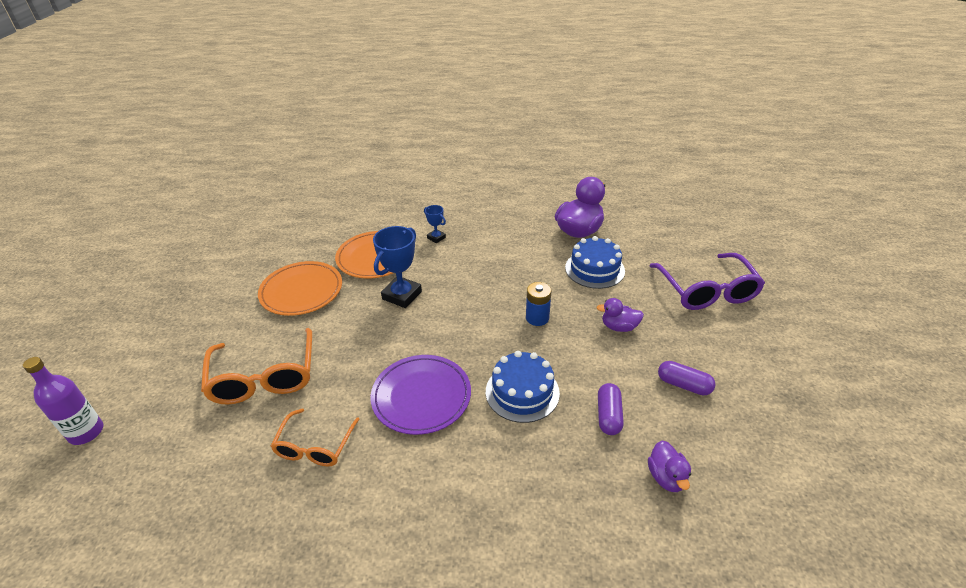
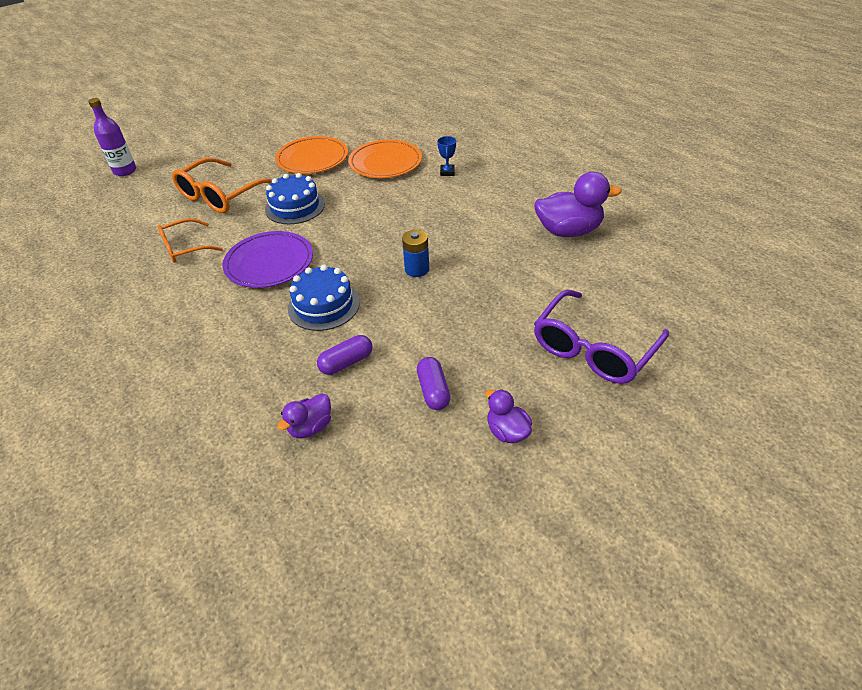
camera: 50 degrees right, 5 degrees up
blue trophy [373,226,422,308] -> none
blue cake [565,236,625,289] -> blue cake moved to [265,173,325,224]
purple duck [596,298,644,332] -> purple duck moved to [485,389,532,443]

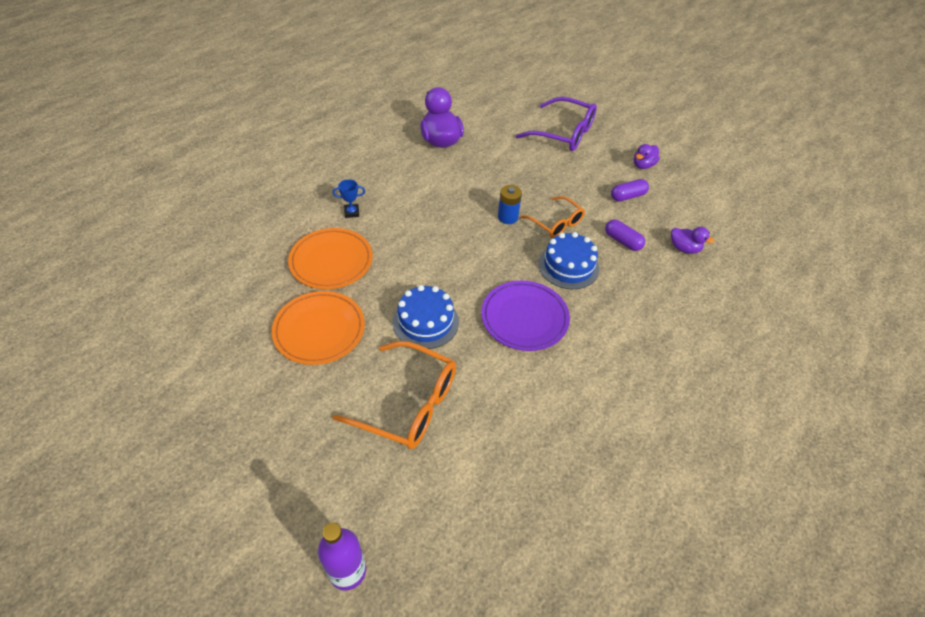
camera: 105 degrees left, 5 degrees up
orange glasses [157,218,223,263] -> orange glasses moved to [521,196,585,238]

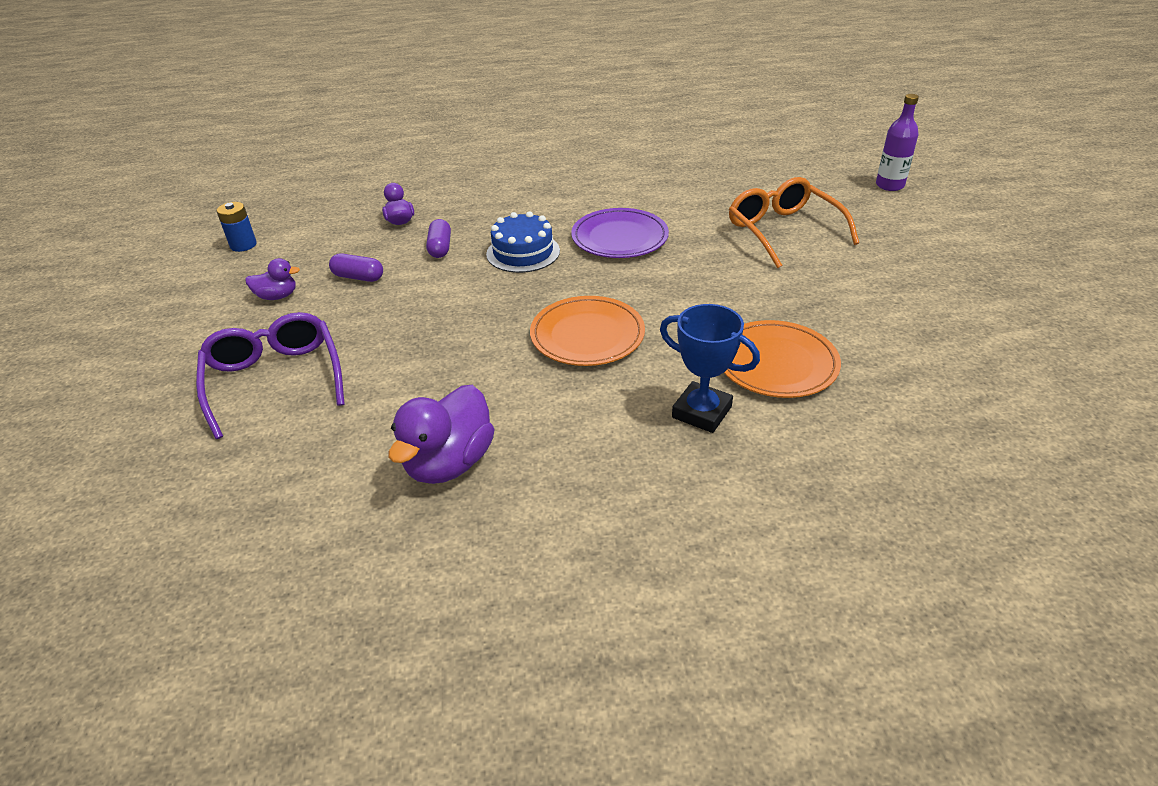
camera: 135 degrees left, 10 degrees down
orange plate [272,291,365,365] -> orange plate moved to [530,296,645,366]
blue trophy [333,179,365,218] -> blue trophy [660,304,760,433], size x1.90
blue cake [393,285,459,349] -> none
blue battery [498,185,522,224] -> blue battery moved to [216,202,257,252]
orange glasses [521,196,585,238] -> none

